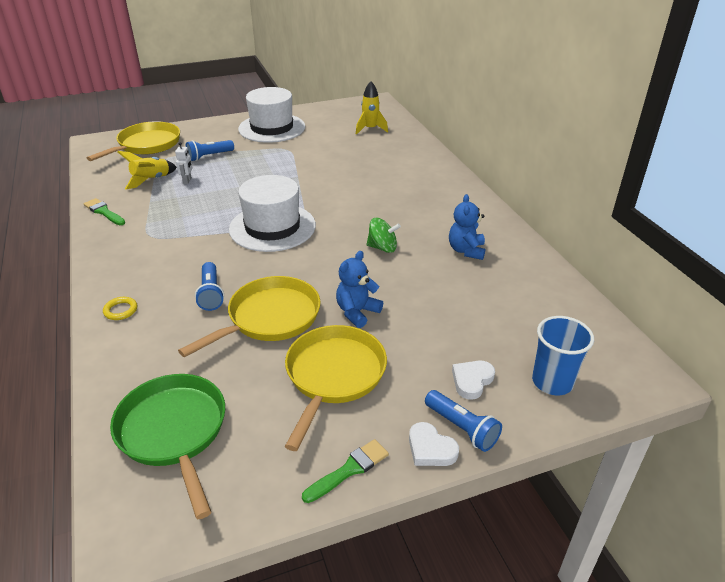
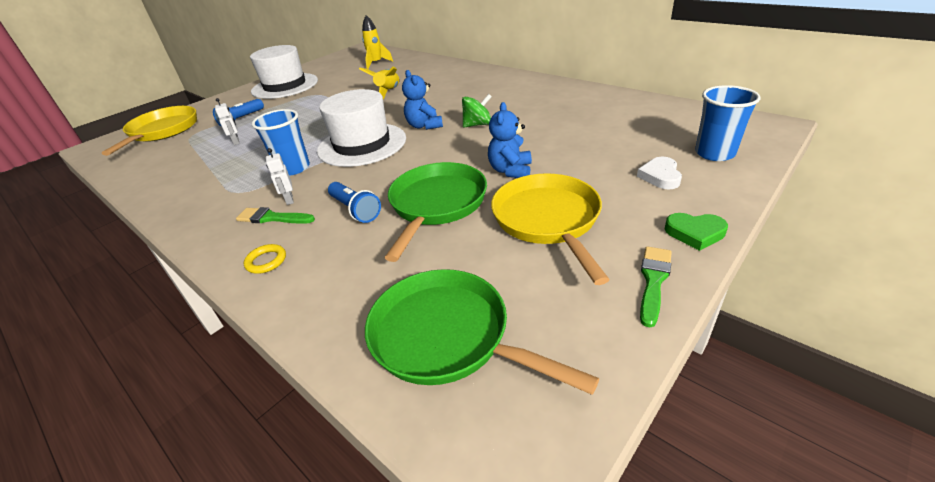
camera: 25 degrees left, 0 degrees up
green brush [84,198,125,225] -> green brush moved to [236,207,315,224]
yellow rocket [118,151,177,189] -> yellow rocket moved to [359,67,400,99]
yellow pan [178,276,321,357] -> green pan [385,162,487,262]
white heart [409,422,459,466] -> green heart [665,213,728,251]
blue flashlight [425,390,502,452] -> none
blue teddy bear [449,194,485,260] -> blue teddy bear moved to [402,70,443,130]
none -> blue cup [252,109,310,176]
none -> white robot [266,148,294,205]

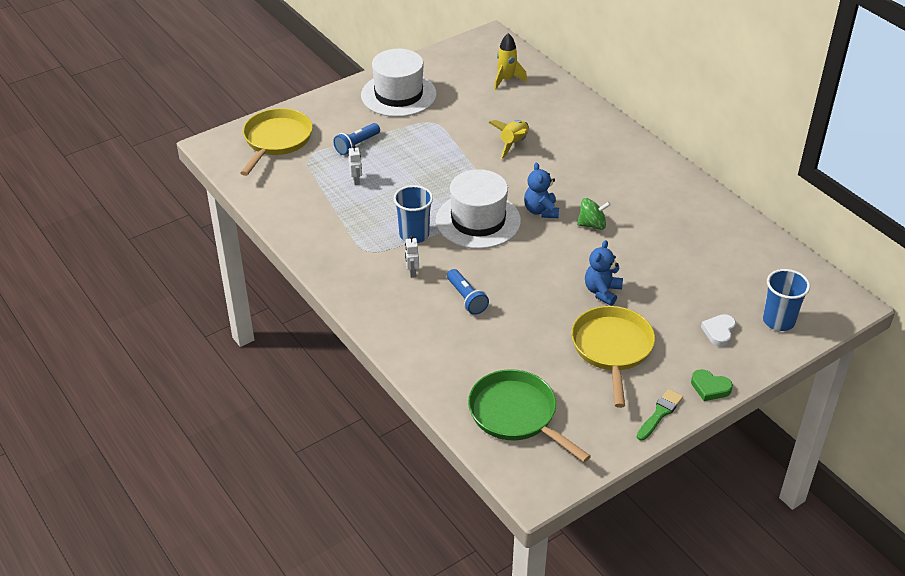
camera: 10 degrees right, 5 degrees up
green brush [236,207,315,224] -> none
yellow ring [244,244,286,274] -> none
green pan [385,162,487,262] -> none

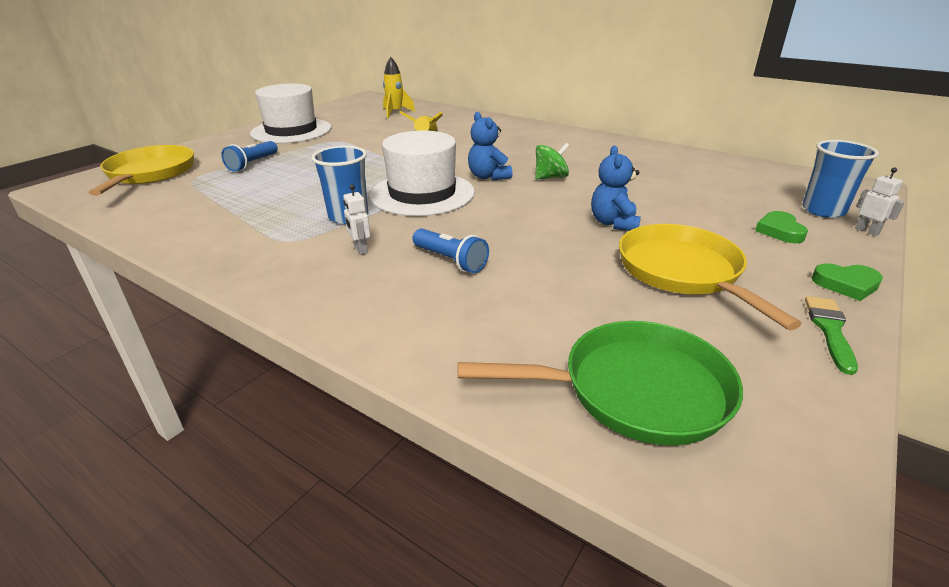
camera: 20 degrees left, 10 degrees down
white robot [348,145,362,185] -> white robot moved to [855,168,905,236]
green pan [468,369,591,462] -> green pan turned 150 degrees clockwise [458,321,743,445]
white heart [701,314,736,347] -> green heart [755,211,808,243]

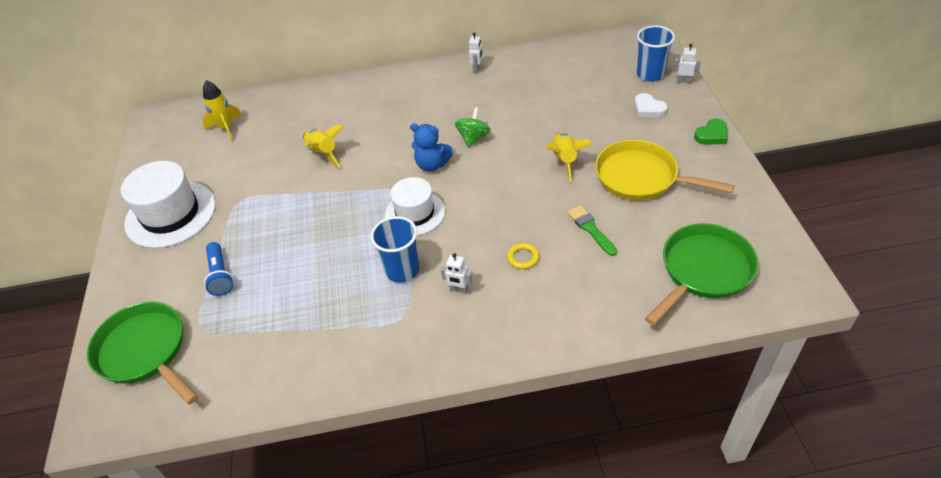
camera: 40 degrees left, 15 degrees up
yellow pan [89,145,194,196] -> green pan [87,302,198,404]
white hat [369,130,475,216] -> white hat [385,177,445,235], size x0.65
blue flashlight [412,228,489,273] -> yellow ring [507,243,539,269]
blue teddy bear [591,146,641,231] -> yellow rocket [546,132,592,182]
green heart [755,211,808,243] -> white heart [634,93,667,118]
green brush [805,296,858,375] -> green brush moved to [567,205,617,256]
none -> white robot [469,33,483,73]

